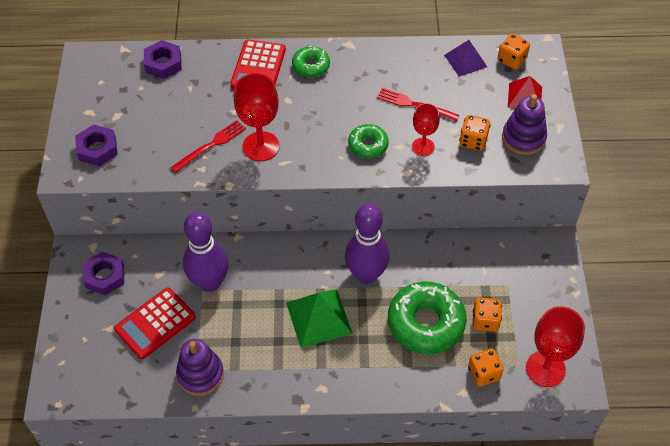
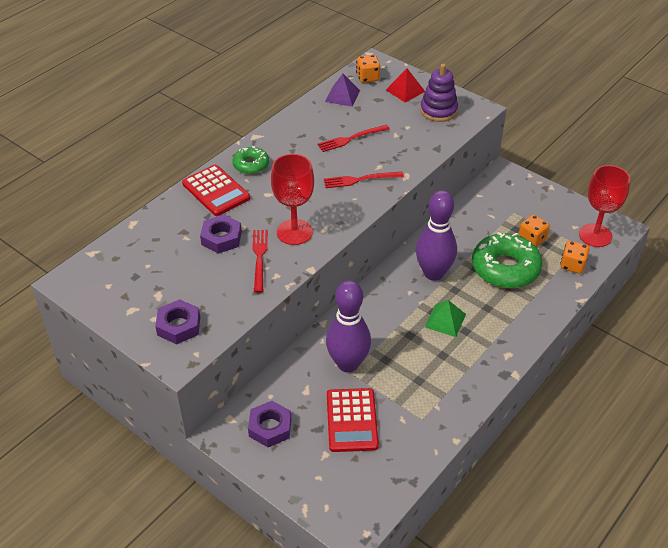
camera: 50 degrees left, 10 degrees down
purple nut [144,40,182,79] -> purple nut moved to [200,215,242,254]
purple stacking toy [176,339,224,396] -> none
green pyramid [286,289,353,348] -> green pyramid [425,300,466,337], size x0.65
green donut [348,124,389,158] -> red fork [324,172,404,188]
red goblet [412,103,440,156] -> none
orange dice [459,115,490,151] -> none

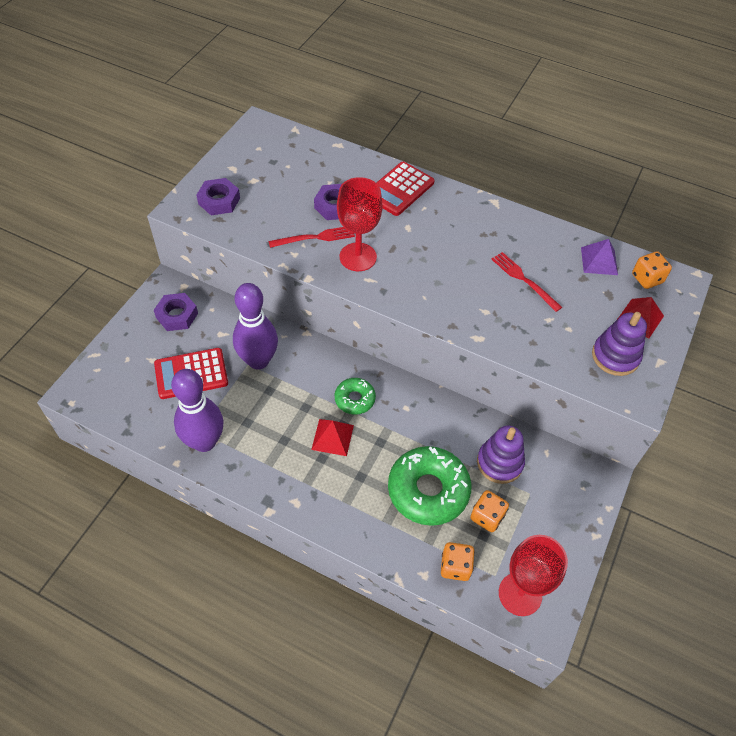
camera: 75 degrees right, 10 degrees up
green donut [232,146,269,174] -> green donut moved to [335,378,376,415]
red fork [324,172,404,188] -> none
purple bowling pin [416,190,457,281] -> purple bowling pin moved to [171,369,224,452]
green pyramid [425,300,466,337] -> red pyramid [311,419,354,456]
none -> purple stacking toy [477,426,525,484]

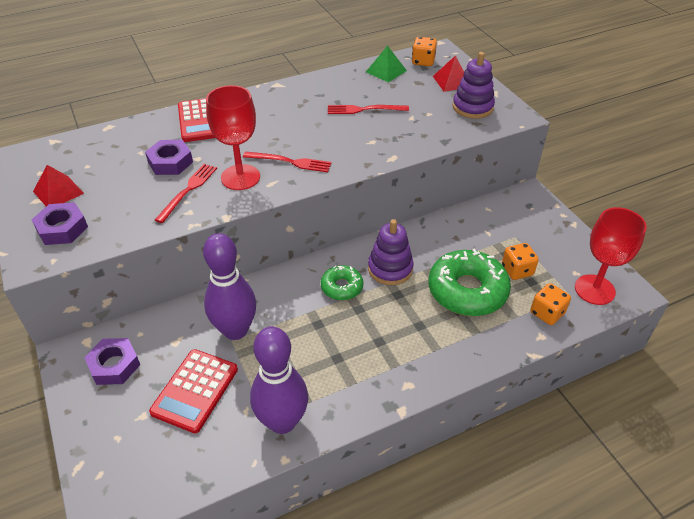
camera: 50 degrees left, 10 degrees down
red pyramid [311,419,354,456] -> red pyramid moved to [33,165,84,206]
purple stacking toy [477,426,525,484] -> purple stacking toy moved to [368,219,414,285]
purple pyramid [581,239,618,275] -> green pyramid [366,45,407,83]
none -> red fork [243,152,332,172]

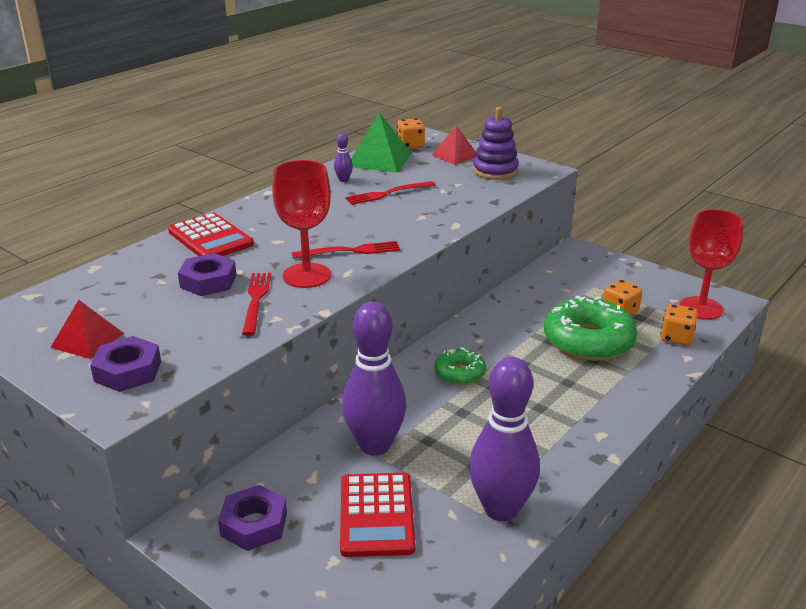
camera: 25 degrees left, 15 degrees down
green pyramid [366,45,407,83] -> green pyramid [351,113,412,173], size x1.53
purple stacking toy [368,219,414,285] -> none
none -> purple bowling pin [334,133,353,182]

